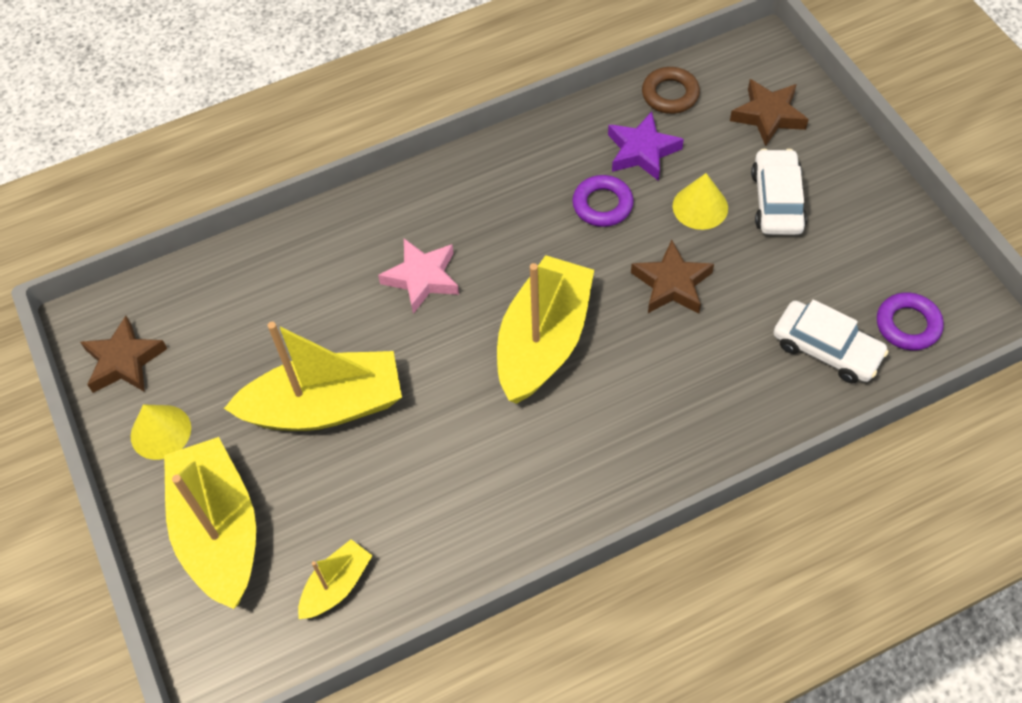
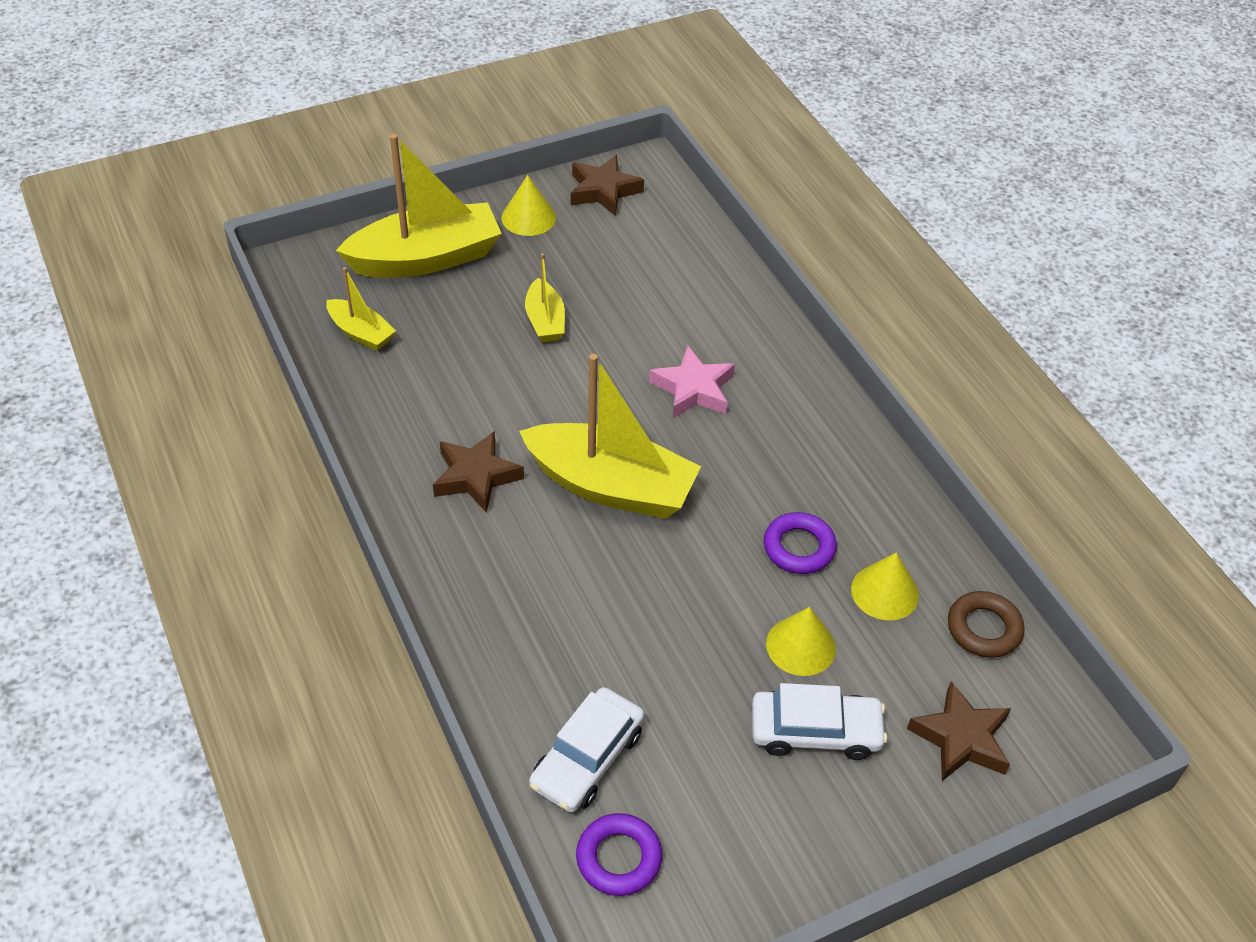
camera: 85 degrees right, 10 degrees down
yellow boat [224,322,402,431] -> yellow boat [525,253,565,343], size x0.50
purple star [608,112,684,181] -> yellow cone [851,552,919,620]
brown star [631,240,714,313] -> brown star moved to [433,431,524,513]

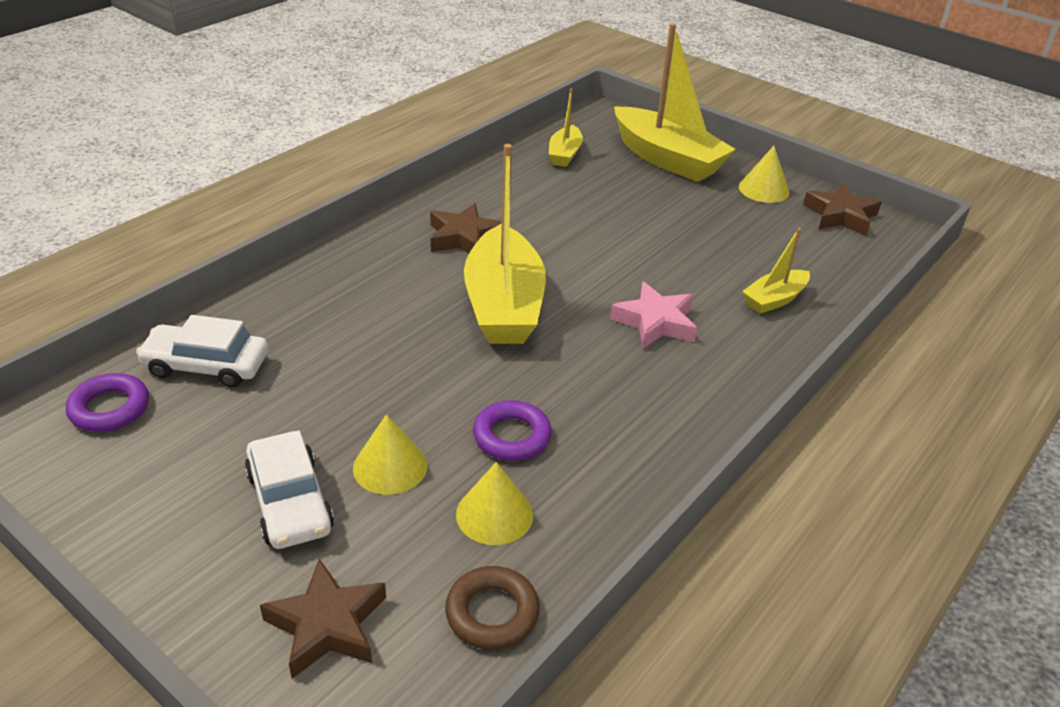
camera: 65 degrees right, 10 degrees down
yellow boat [525,253,565,343] -> yellow boat moved to [742,228,810,314]

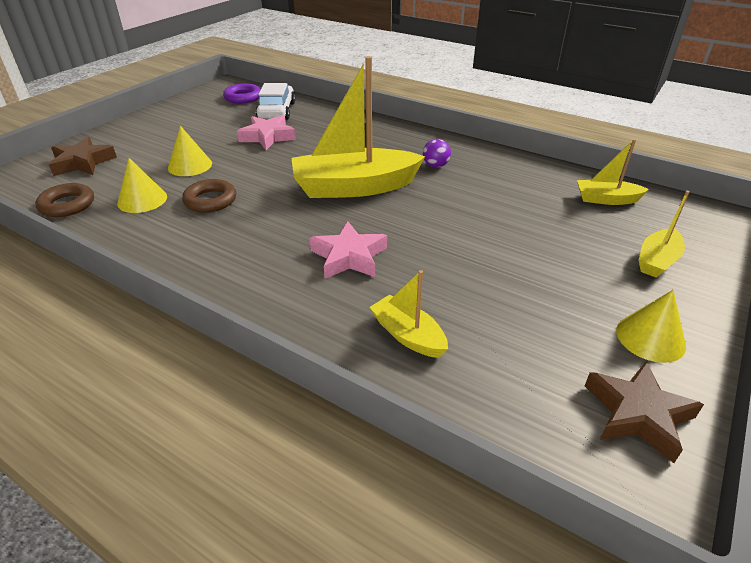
camera: 85 degrees right, 0 degrees up
white car [245,431,334,549] -> none
brown star [430,203,502,254] -> purple ball [423,139,451,168]
purple ring [473,400,552,461] -> brown ring [182,179,236,213]
yellow boat [614,23,736,182] -> yellow boat [639,191,690,278], size x0.50
none -> pink star [237,115,296,150]

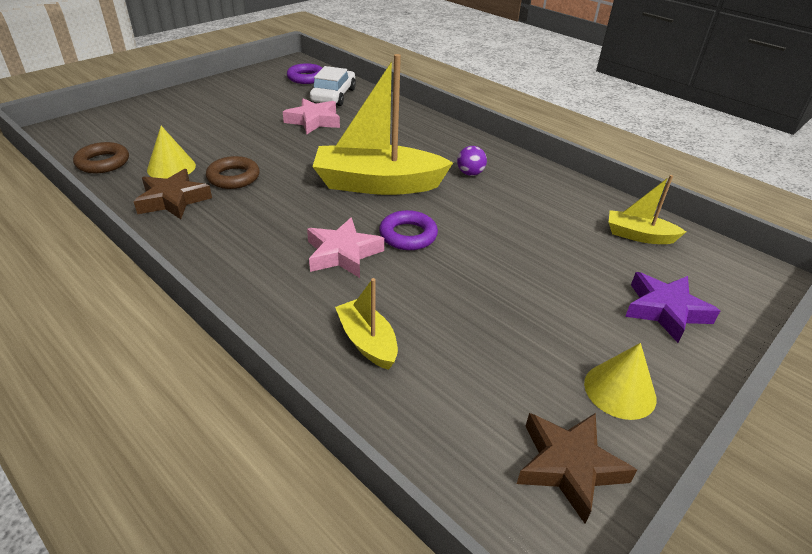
camera: 10 degrees right, 0 degrees up
brown star [48,137,117,176] -> brown star moved to [133,169,212,219]
yellow cone [168,126,212,176] -> none
yellow boat [639,191,690,278] -> purple star [625,272,720,343]
none -> purple ring [379,210,438,250]

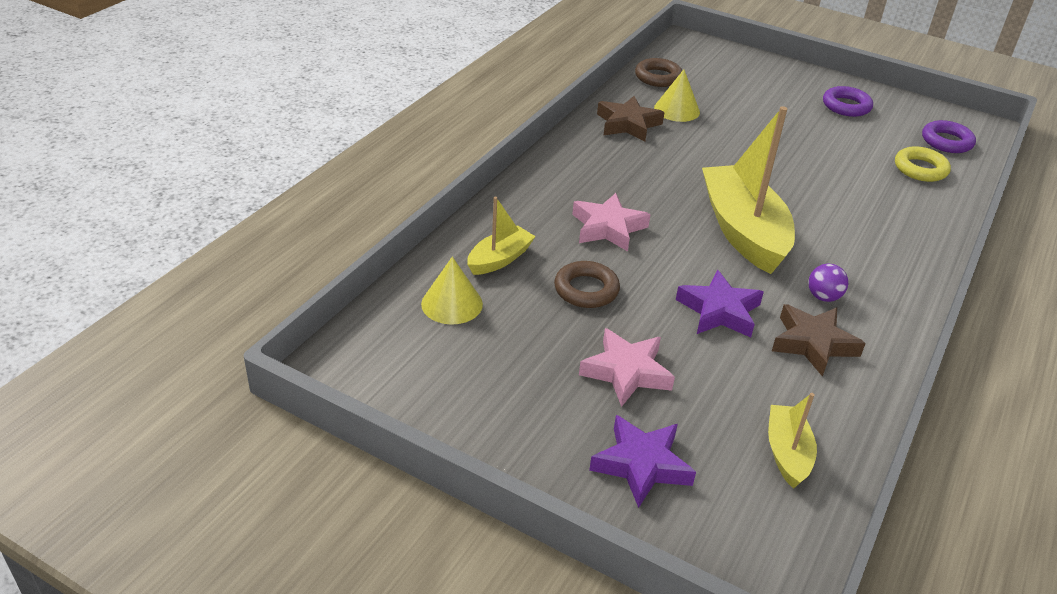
camera: 75 degrees right, 0 degrees up
brown ring [206,156,260,189] -> brown ring moved to [554,261,620,308]
pink star [283,98,340,134] -> pink star moved to [579,328,675,407]
white car [310,66,356,106] -> yellow ring [895,146,951,182]
purple ring [379,210,438,250] -> purple ring moved to [823,86,873,117]
brown star [517,413,637,523] -> brown star moved to [772,304,866,377]
yellow cone [584,343,656,420] -> yellow cone moved to [421,257,483,325]
none -> purple star [676,270,764,337]

